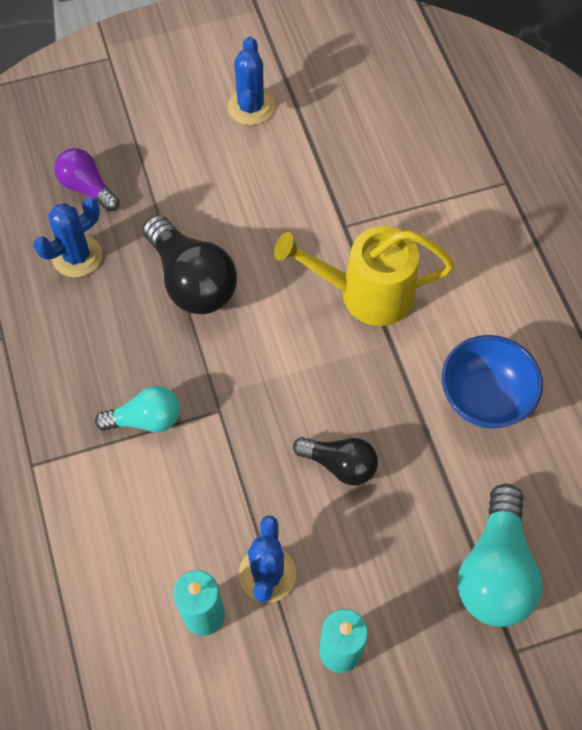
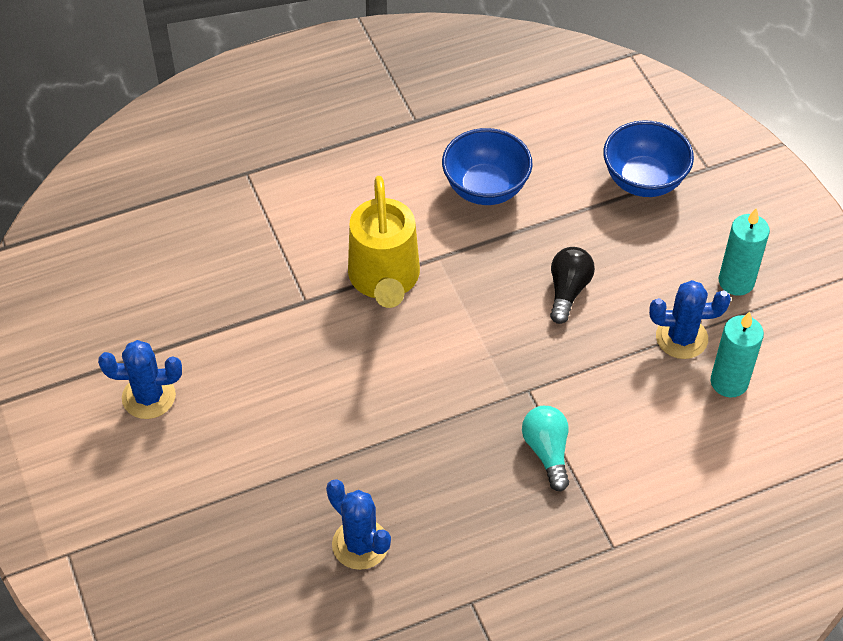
camera: 95 degrees left, 10 degrees down
purple light bulb [54,148,120,212] -> none
black light bulb [143,215,237,314] -> none
turquoise light bulb [457,484,543,627] -> blue bowl [603,120,694,197]

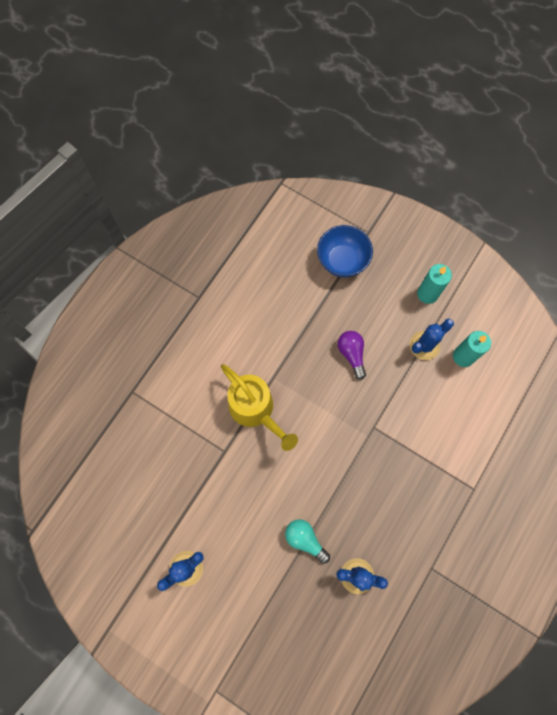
camera: 35 degrees left, 20 degrees up
blue bowl [442,128,533,205] -> none
turquoise light bulb [522,406,569,491] -> turquoise light bulb moved to [285,519,330,564]
black light bulb [550,247,595,324] -> purple light bulb [337,331,366,380]

